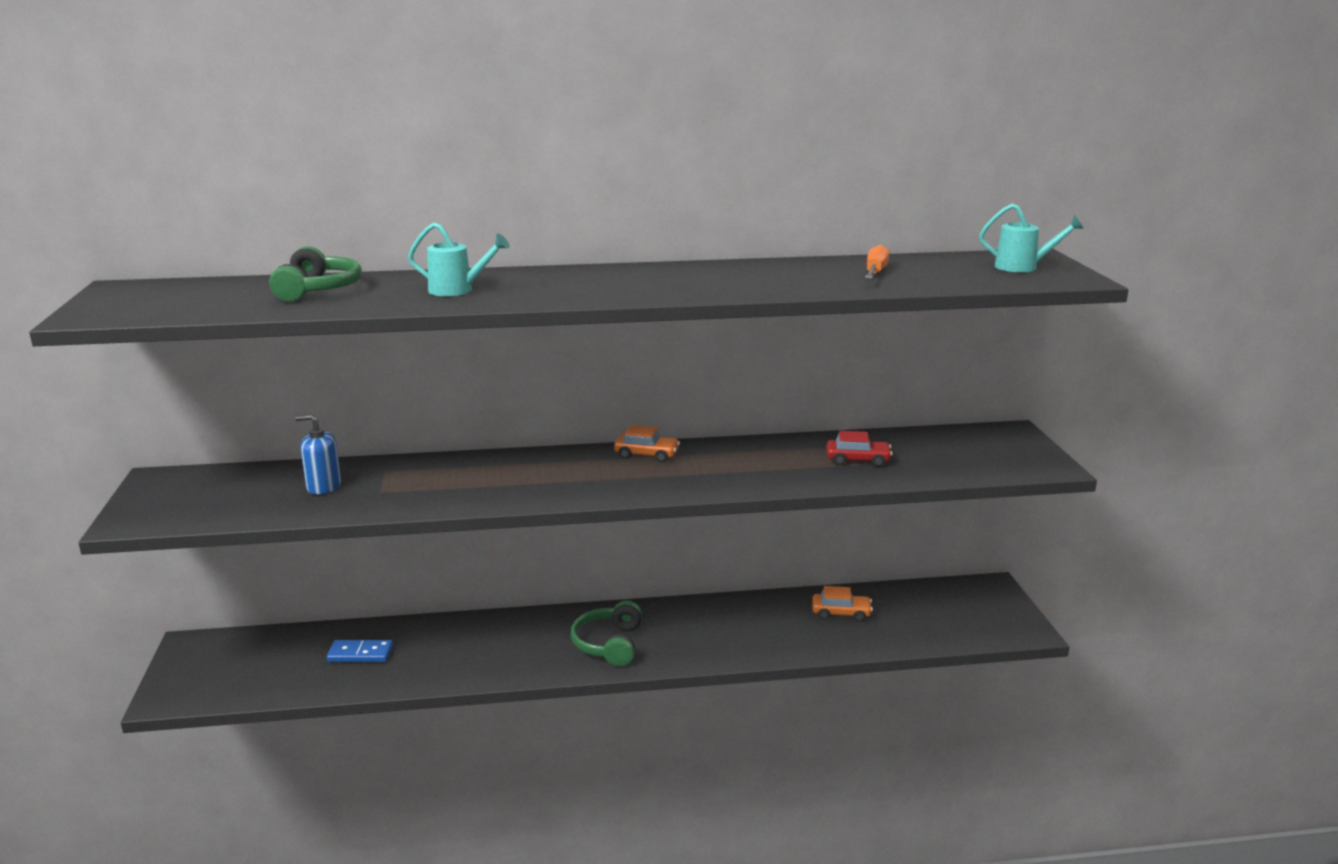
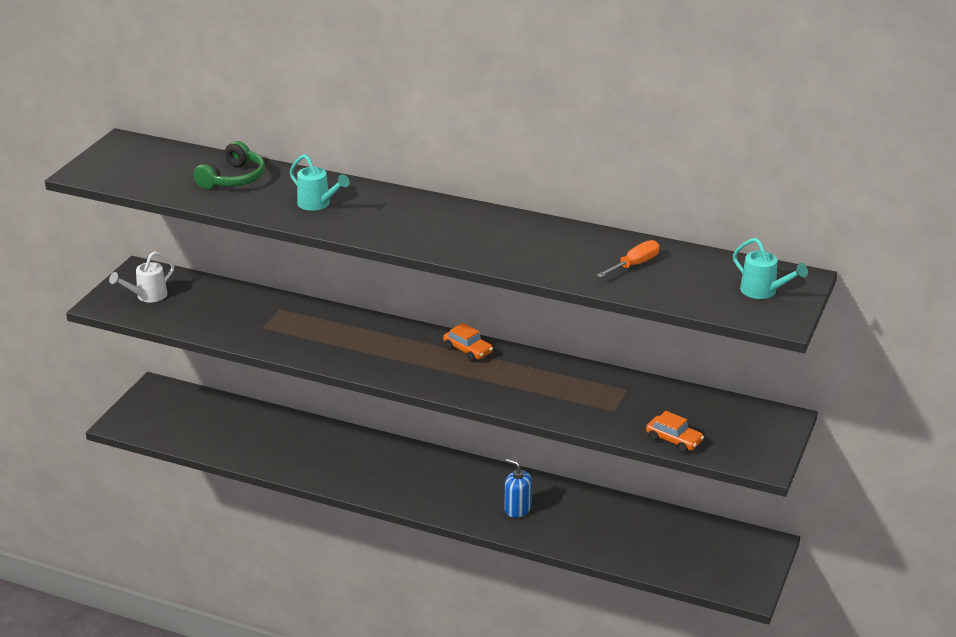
camera: 30 degrees right, 10 degrees up
blue soap dispenser [295,414,341,495] -> blue soap dispenser moved to [504,459,532,518]
blue domino [327,640,393,662] -> none
green headphones [571,600,642,666] -> none
orange car [812,586,873,622] -> orange car moved to [646,411,704,453]
red car [827,431,893,467] -> none
none -> white watering can [109,252,174,302]

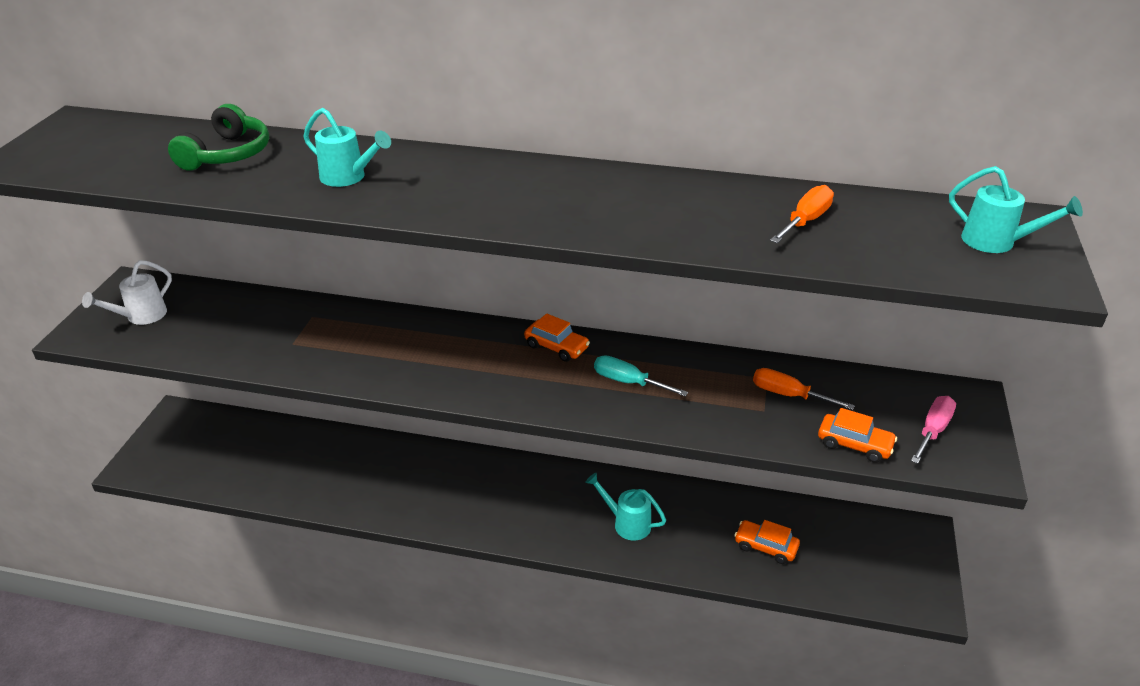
camera: 10 degrees left, 5 degrees up
blue soap dispenser [504,459,532,518] -> turquoise watering can [585,473,666,540]
none -> turquoise screwdriver [594,355,688,397]
none -> orange car [734,520,800,564]
none -> orange screwdriver [753,368,855,410]
none -> pink screwdriver [911,396,956,464]

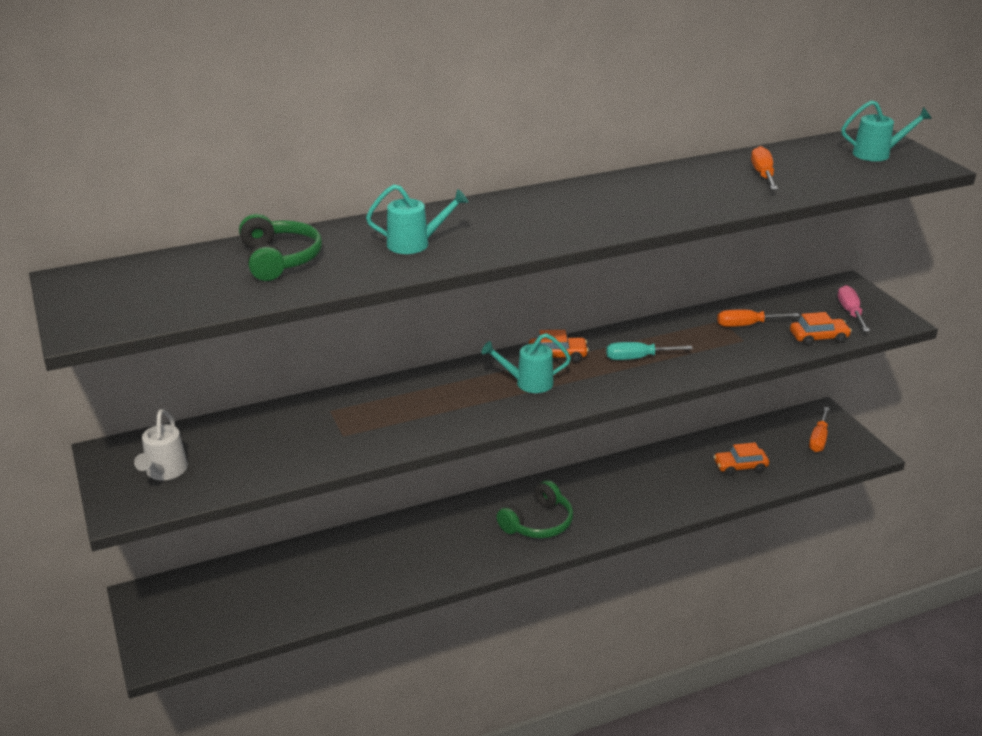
camera: 35 degrees left, 5 degrees down
turquoise watering can [585,473,666,540] -> turquoise watering can moved to [481,333,571,393]
none -> green headphones [496,480,573,538]
none -> orange screwdriver [809,407,830,452]

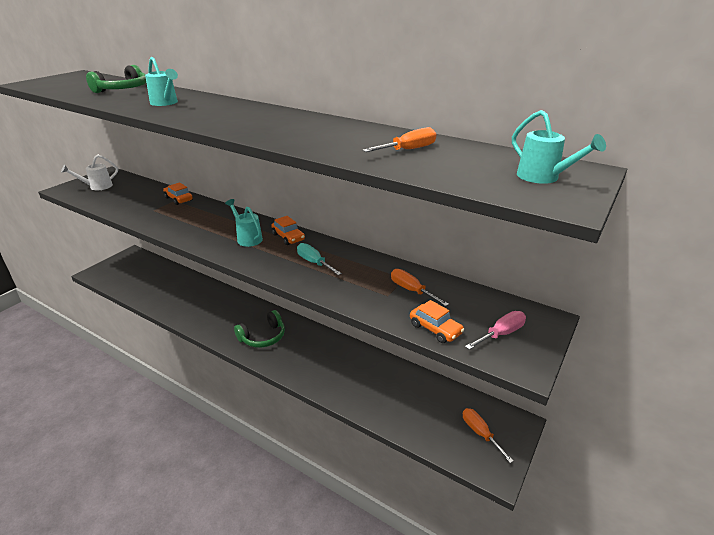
camera: 55 degrees right, 0 degrees up
green headphones [496,480,573,538] -> green headphones turned 45 degrees counterclockwise [234,310,285,348]
orange car [714,442,769,476] -> orange car moved to [163,182,193,205]
orange screwdriver [809,407,830,452] -> orange screwdriver turned 75 degrees clockwise [463,408,513,463]

